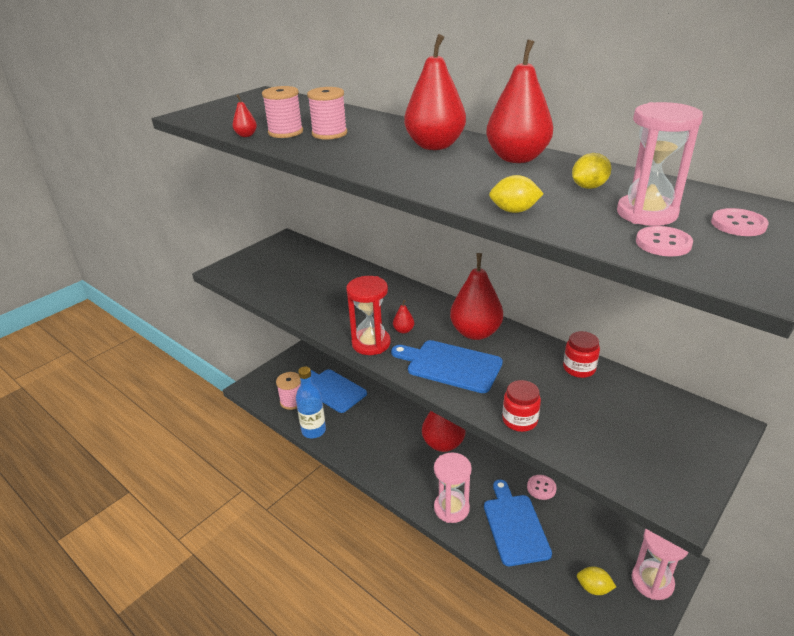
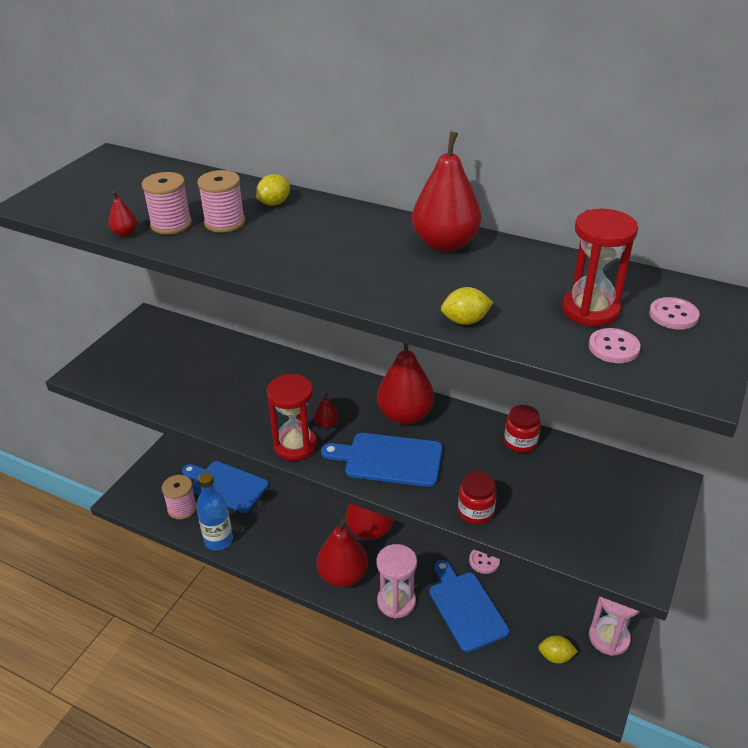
camera: 15 degrees left, 5 degrees up
red pear [404,34,466,150] -> red pear moved to [317,517,368,587]
yellow lemon [572,153,611,189] -> yellow lemon moved to [256,174,290,206]
pink hourglass [617,102,703,226] -> red hourglass [562,209,638,326]

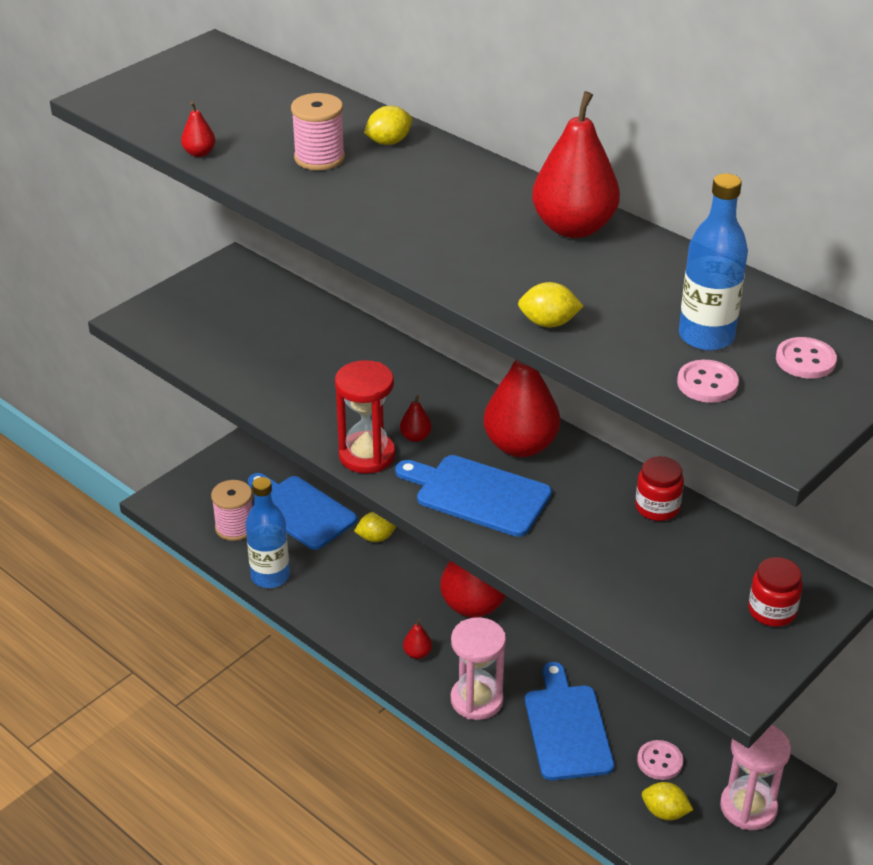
camera: 15 degrees right, 0 degrees up
pink spool [142,172,192,235] -> none
red pear [317,517,368,587] -> red pear [403,619,432,659], size x0.42
red jar [458,472,497,524] -> red jar moved to [748,557,803,627]
pink button [469,550,500,574] -> pink button moved to [637,740,683,780]
red hourglass [562,209,638,326] -> blue bottle [679,173,748,351]
none -> yellow lemon [354,512,396,542]

